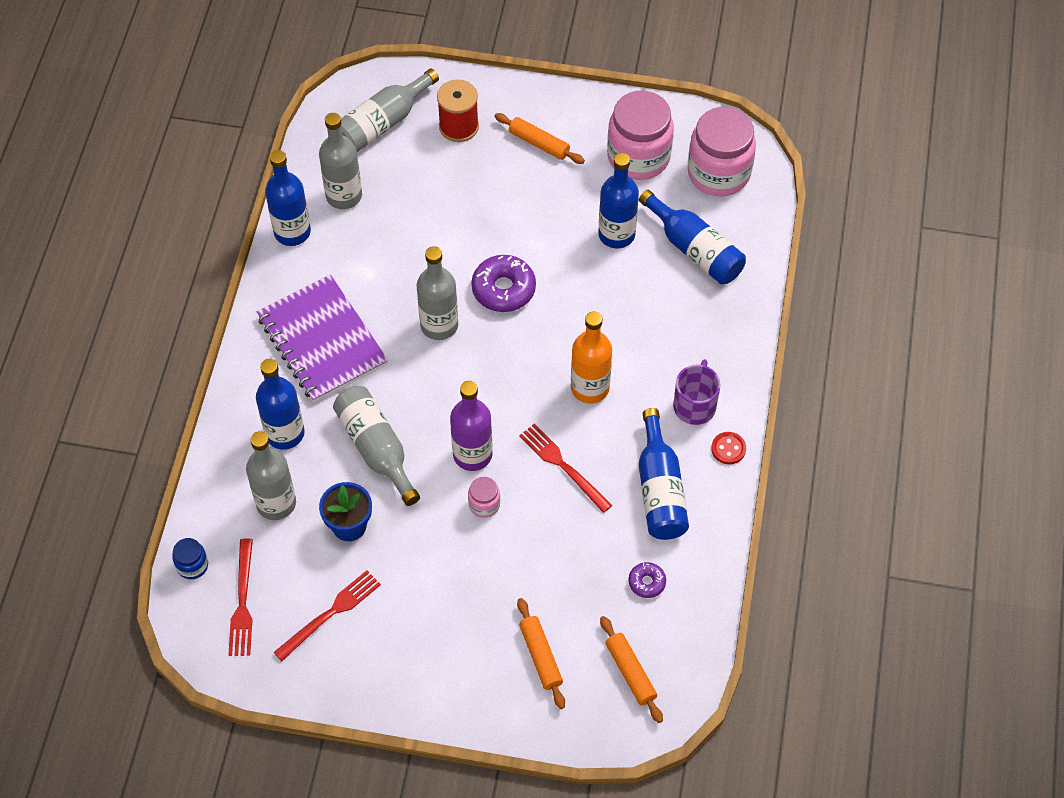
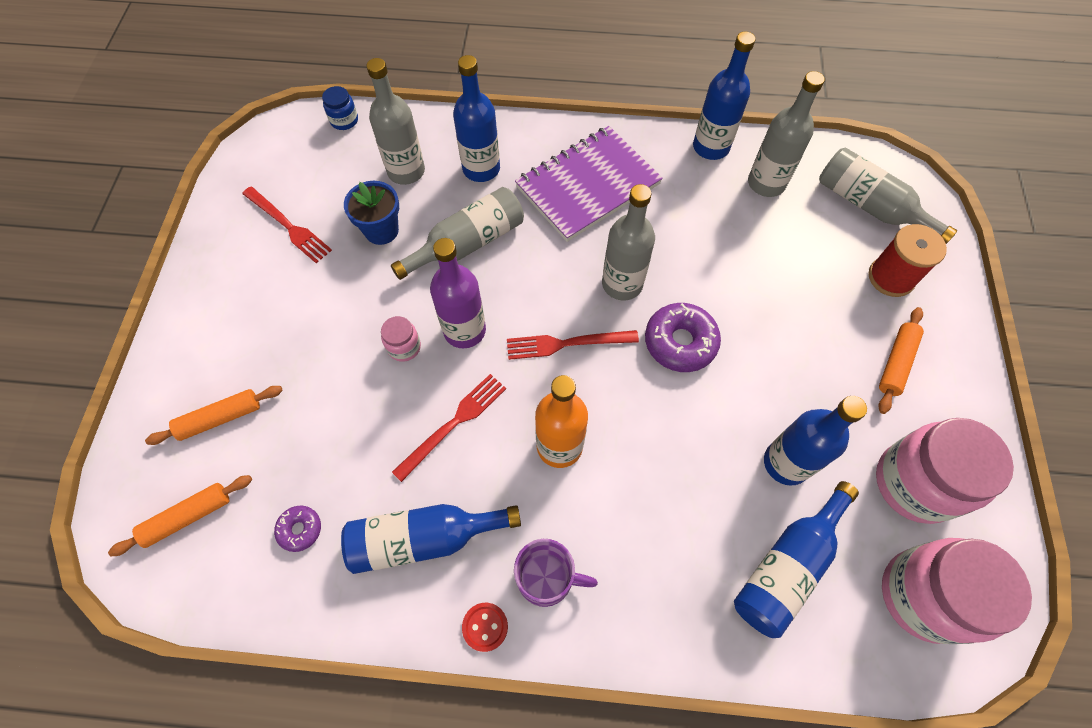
camera: 85 degrees right, 5 degrees up
red fork [228,538,253,656] -> red fork moved to [507,330,639,360]

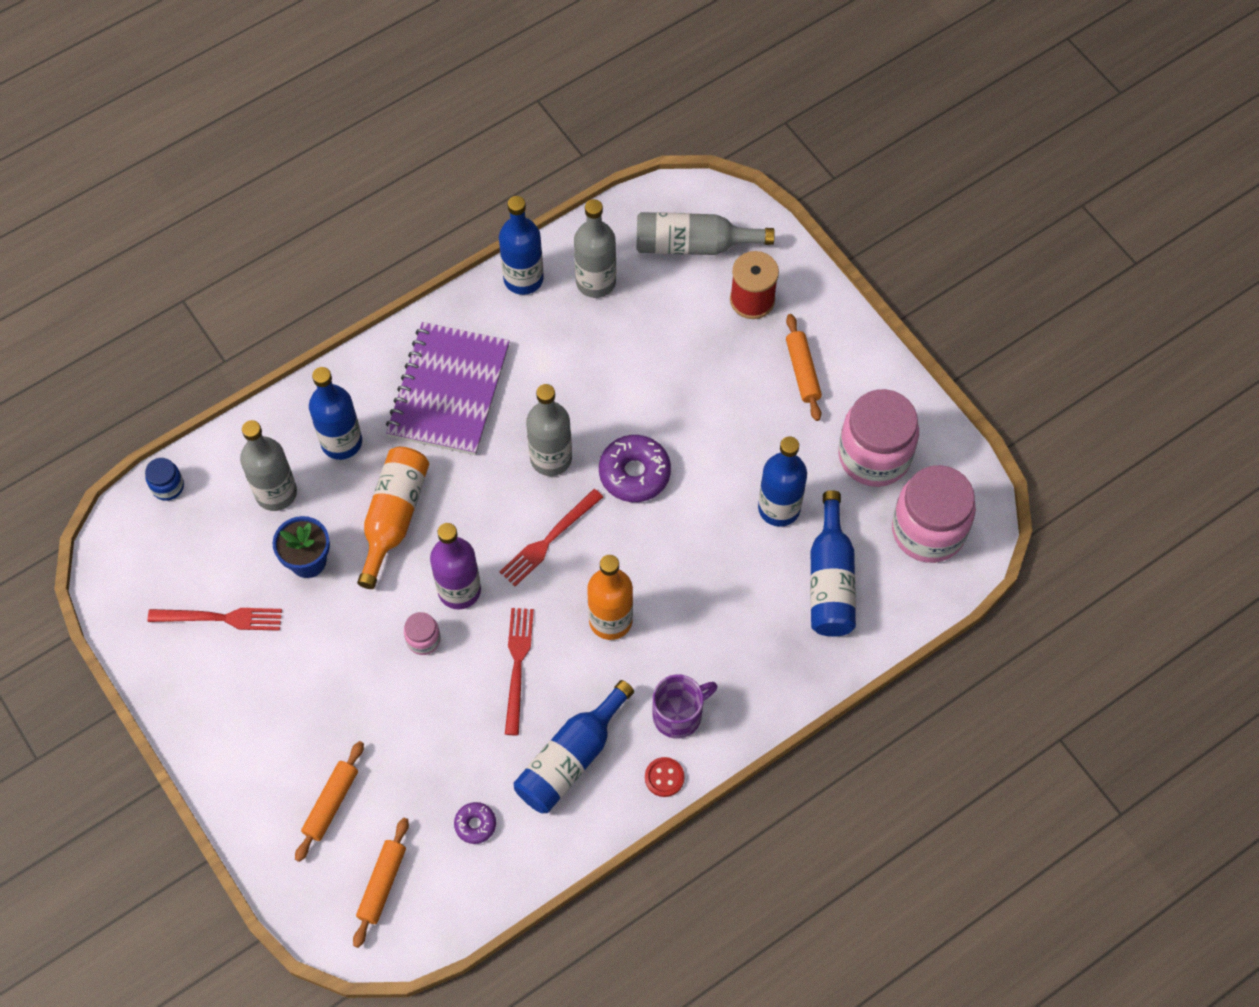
camera: 40 degrees left, 0 degrees up
grey bottle [391,187,524,280] -> orange bottle [357,447,429,589]

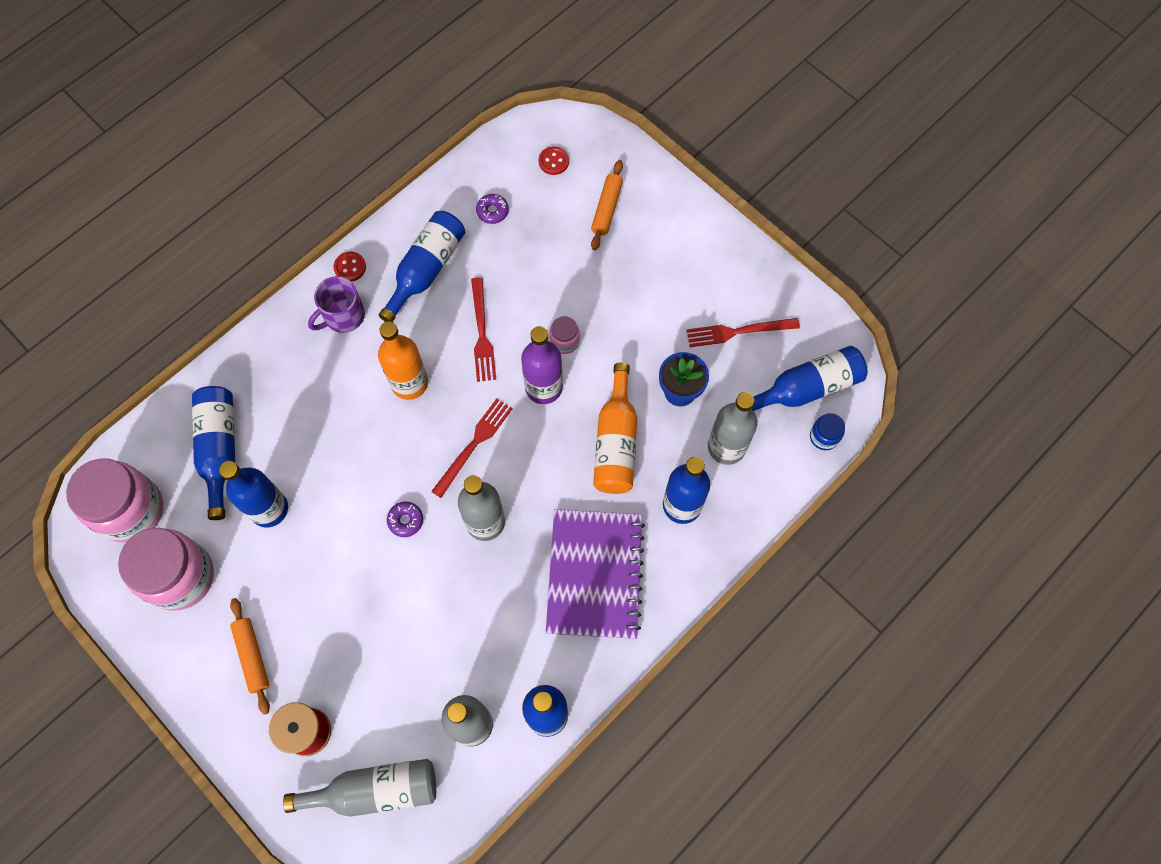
camera: 170 degrees right, 5 degrees up
orange rolling pin [353,818,409,948] -> red button [539,147,569,175]
purple donut [599,435,671,502] -> purple donut [387,502,423,537], size x0.54
none -> blue bottle [752,346,867,411]

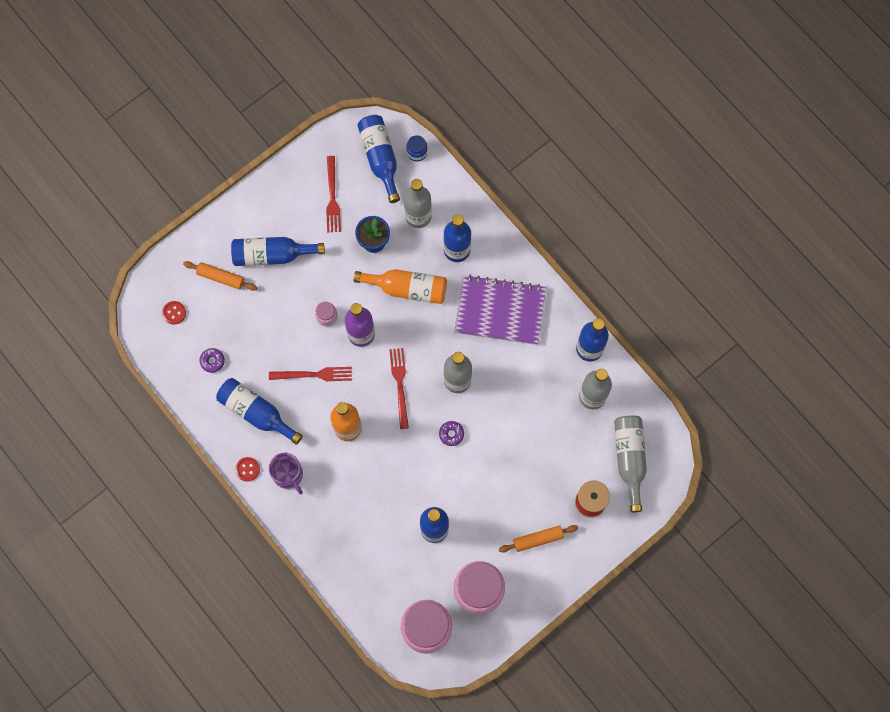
camera: 85 degrees left, 5 degrees up
blue bottle [192,386,235,520] -> blue bottle moved to [231,237,325,266]
red fork [431,399,513,498] -> red fork turned 45 degrees clockwise [389,348,409,429]

